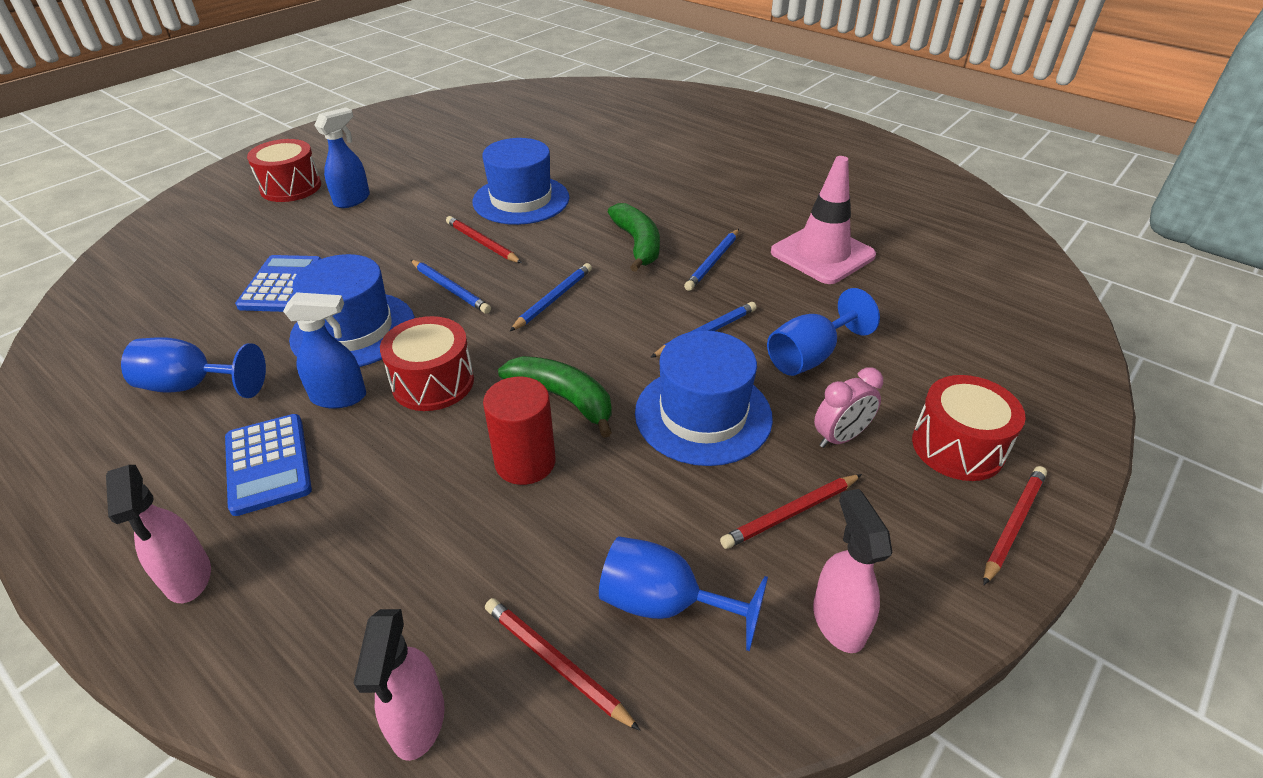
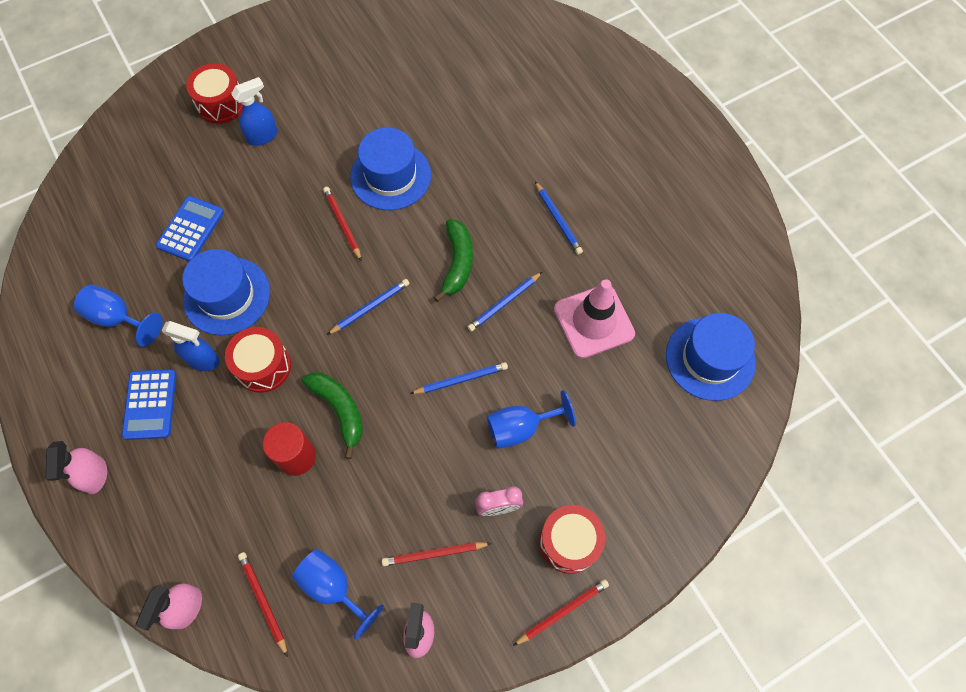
camera: 20 degrees right, 25 degrees up
blue pencil [410,260,491,314] -> blue pencil moved to [535,181,583,255]
blue hat [635,330,773,466] -> blue hat moved to [666,313,756,401]

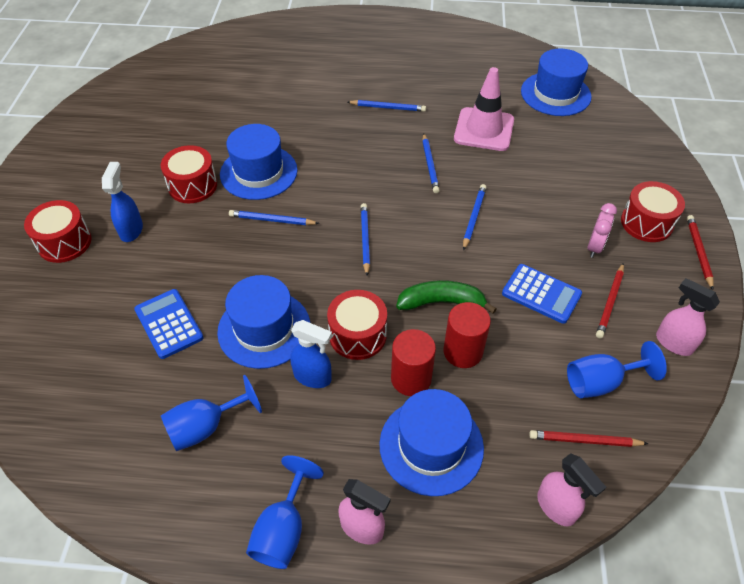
camera: 55 degrees left, 15 degrees down
blue calculator [122,369,176,440] -> blue calculator moved to [502,264,582,324]
blue spray bottle [162,321,220,371] -> blue spray bottle turned 60 degrees clockwise [290,320,332,388]
red pencil [323,187,362,261] -> blue pencil [229,210,320,225]
green banana [434,219,473,302] -> none
blue goblet [487,390,576,449] -> blue goblet moved to [246,455,324,569]
none -> red drum [161,145,217,203]
none -> blue hat [379,389,484,496]
none -> red cylinder [391,329,436,396]

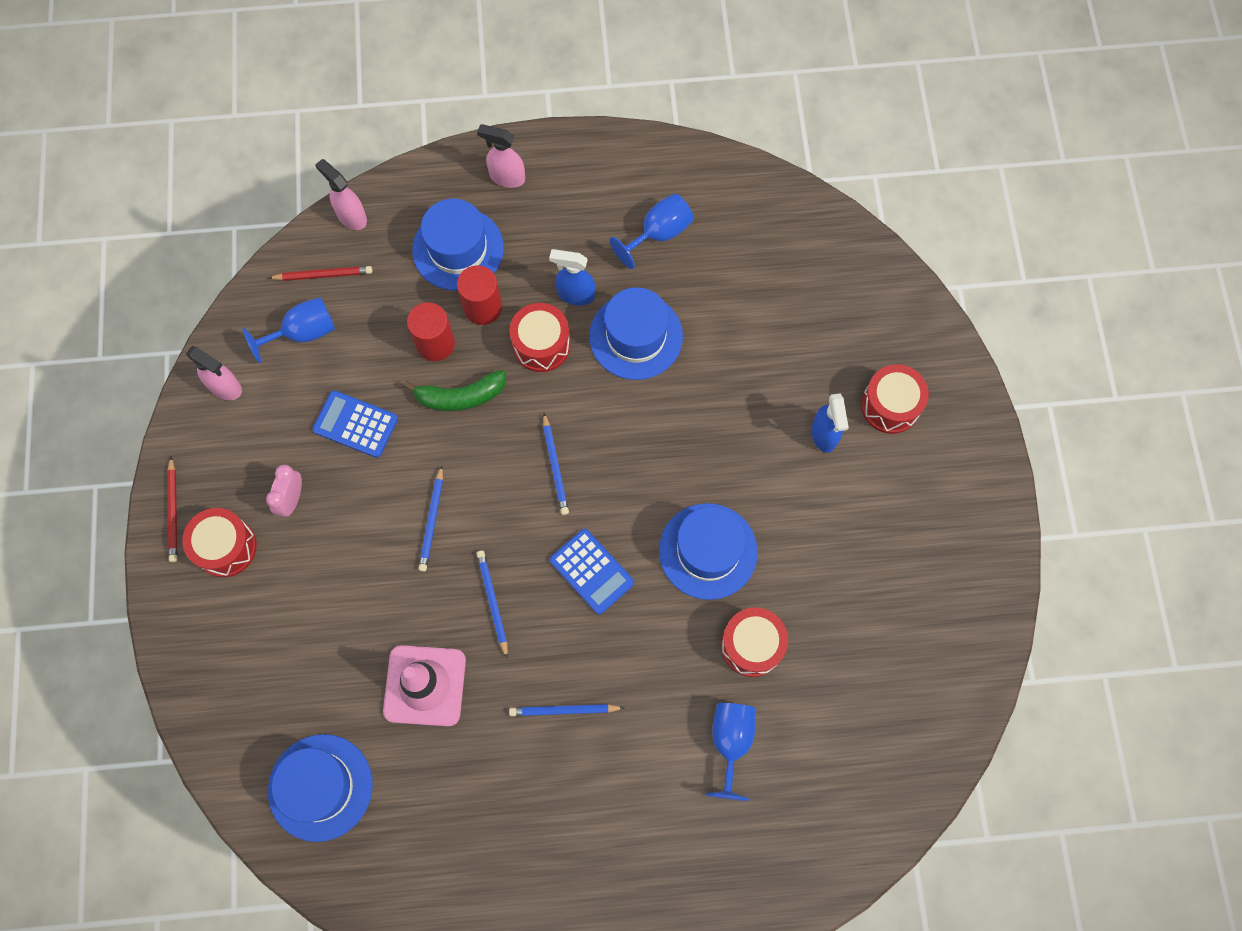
camera: 170 degrees right, 20 degrees up
blue calculator [134,289,204,359] -> blue calculator moved to [550,529,634,614]
red drum [161,145,217,203] -> red drum moved to [721,607,788,677]
blue pencil [229,210,320,225] -> none
blue goblet [246,455,324,569] -> blue goblet moved to [706,703,756,801]
red pencil [596,263,624,339] -> none

